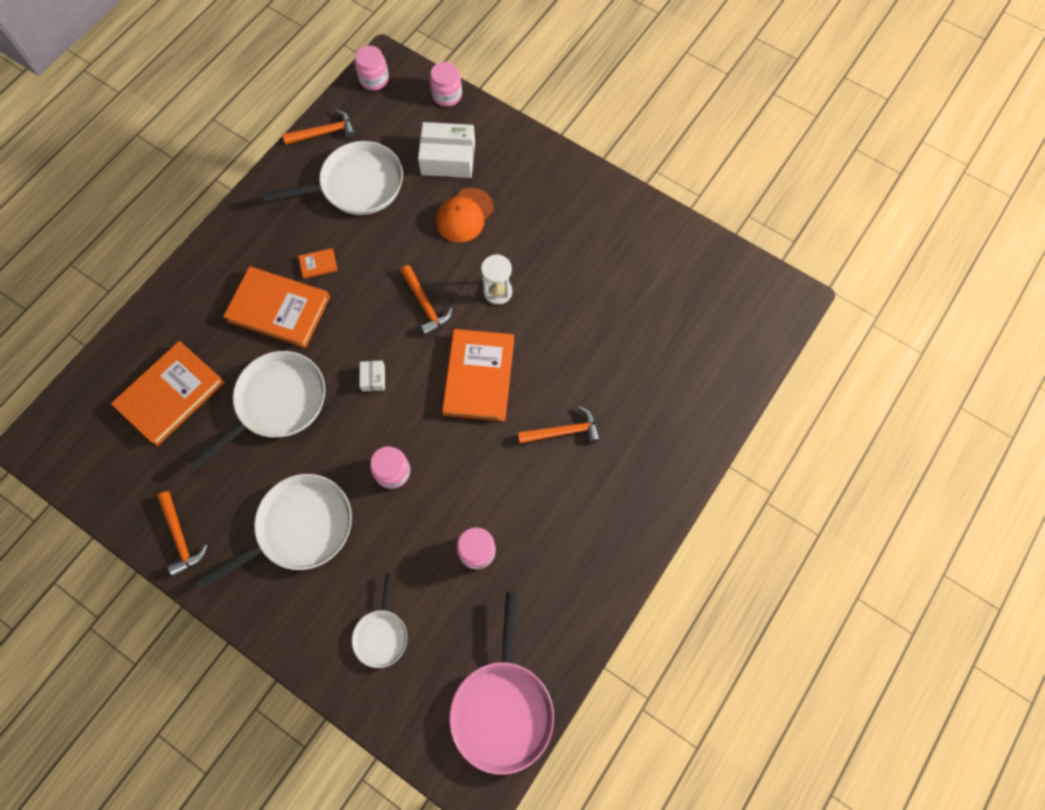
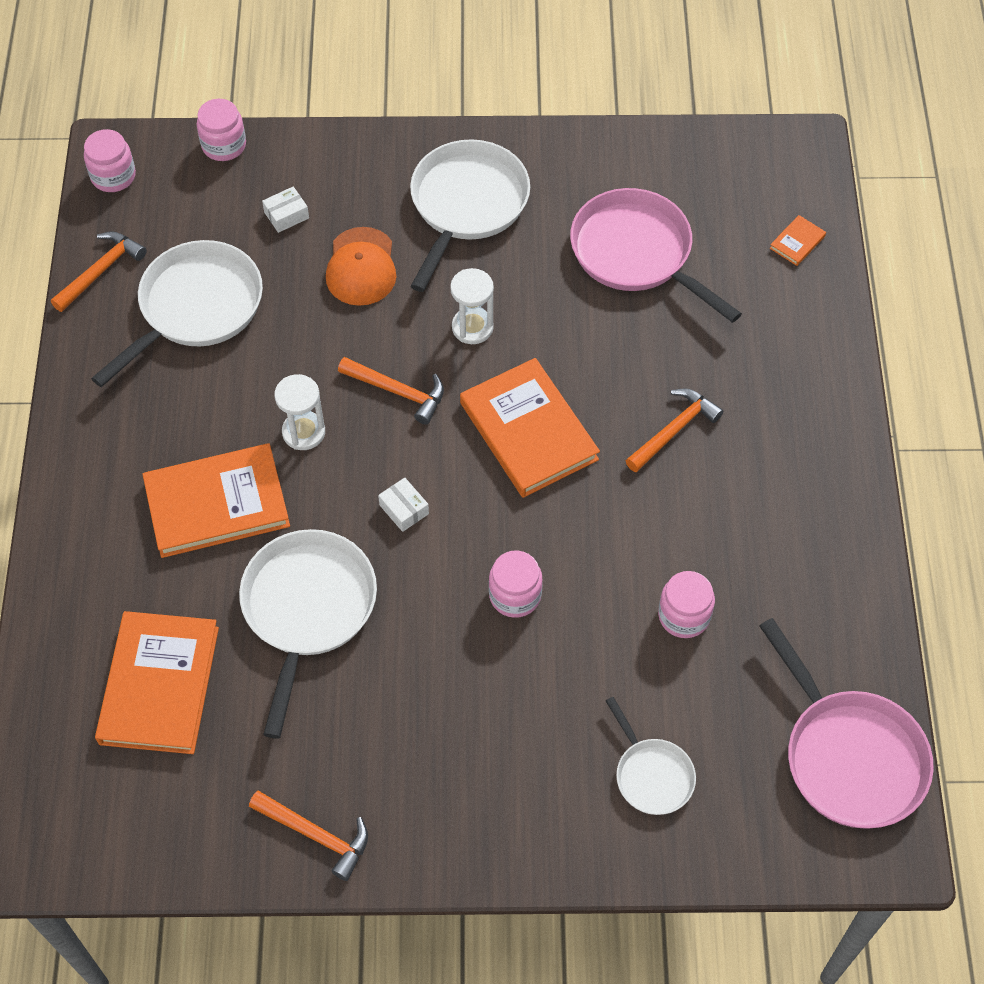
camera: 35 degrees left, 10 degrees down
white pan [196,474,352,590] -> white pan moved to [410,139,530,292]
orange book [299,248,338,279] -> orange book moved to [770,215,826,266]
white box [418,122,475,178] -> white box [262,186,309,233], size x0.48
none -> white hourglass [274,374,325,450]
none -> pink pan [570,188,742,323]

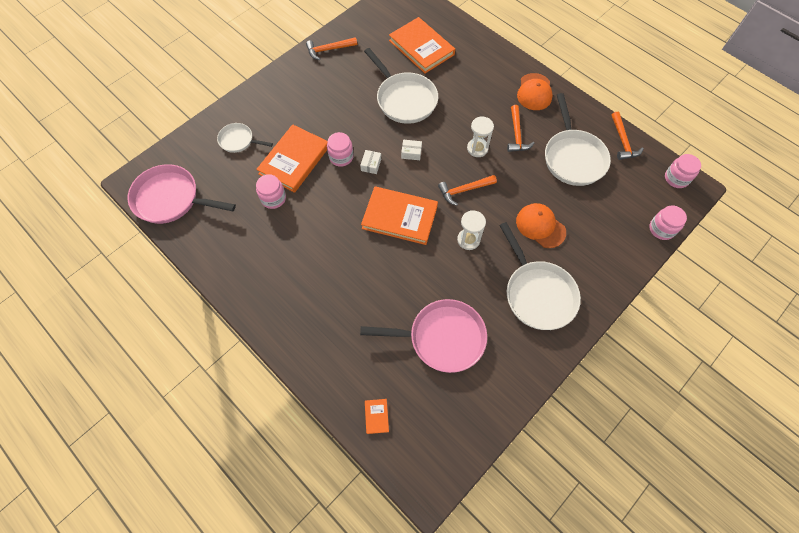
camera: 135 degrees right, 5 degrees up
orange book [142,443,290,558] -> orange book moved to [256,124,328,193]
white box [262,186,309,233] -> white box moved to [360,150,381,174]
orange hammer [625,388,723,472] -> orange hammer moved to [507,105,534,152]
none -> orange cap [517,73,553,110]

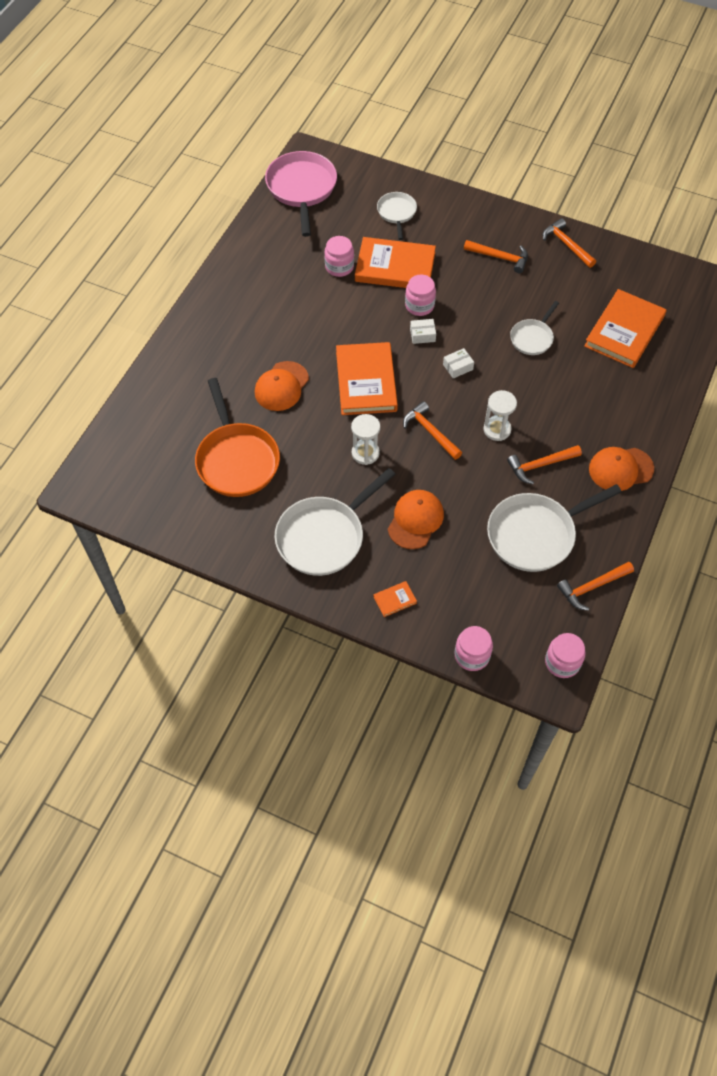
camera: 70 degrees right, 5 degrees down
pink pan [360,299,487,373] -> orange pan [195,378,280,497]
white pan [364,48,438,124] -> white pan [510,301,559,355], size x0.55
orange book [365,399,389,434] -> orange book moved to [373,581,417,617]
white box [401,140,422,160] -> white box turned 75 degrees clockwise [443,348,474,379]
none -> orange cap [255,361,309,411]
none -> orange hammer [464,240,528,273]

